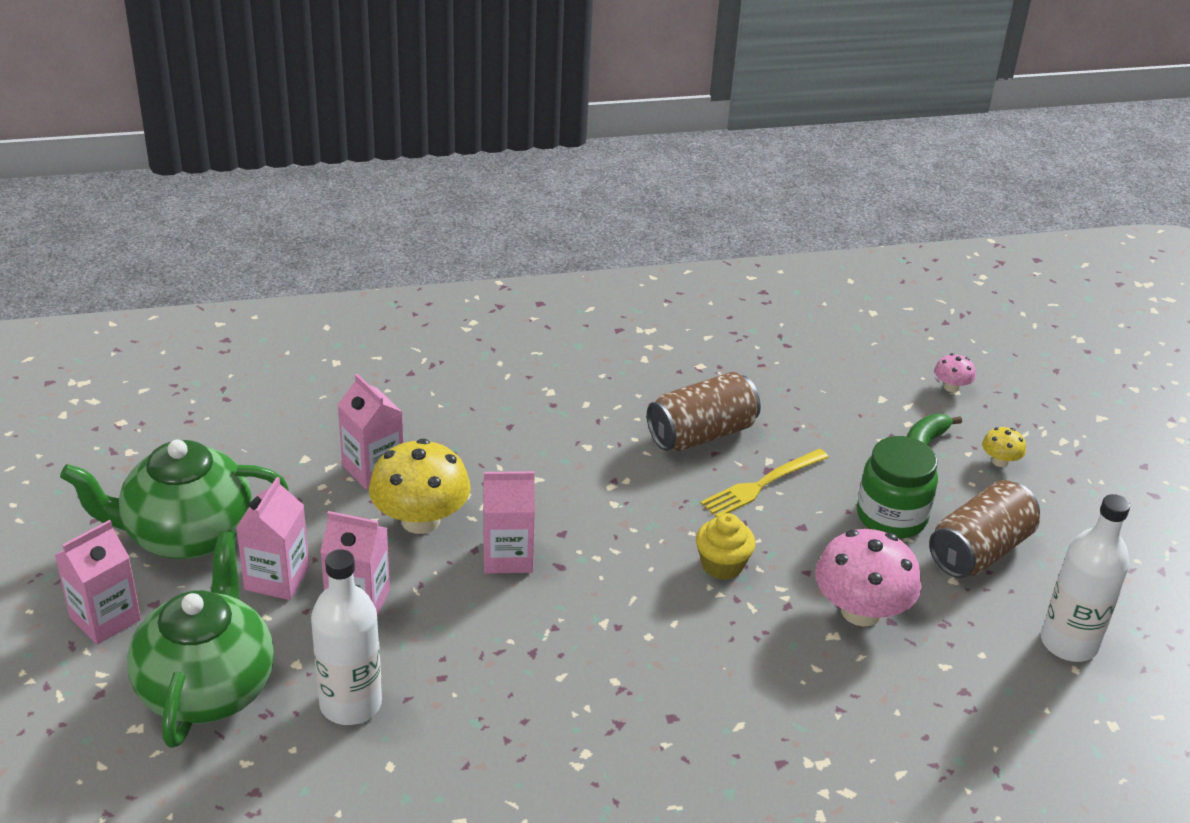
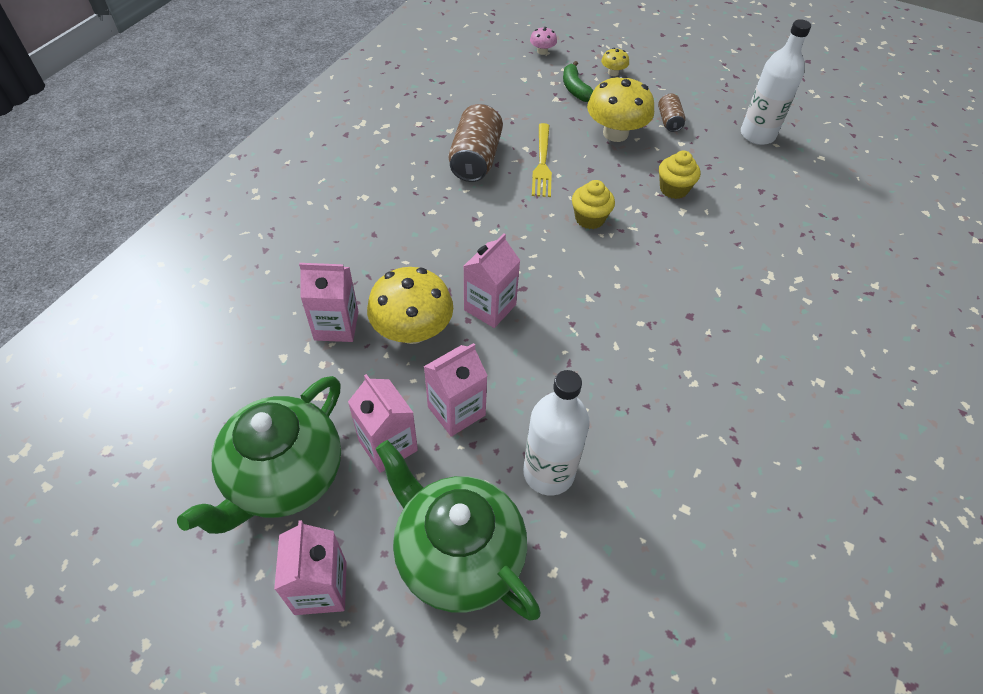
camera: 50 degrees left, 15 degrees up
pink mushroom [815,529,921,627] -> yellow cupcake [659,151,700,199]
green jar [857,436,938,538] -> yellow mushroom [587,75,654,142]
brown can [929,480,1040,578] -> brown can [658,93,686,132], size x0.53

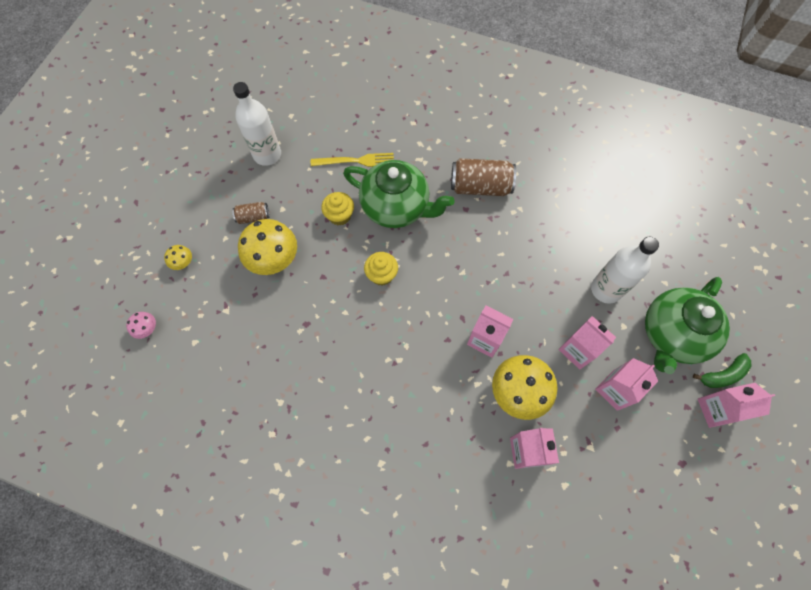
camera: 95 degrees left, 15 degrees up
green teapot [177,376,341,534] -> green teapot moved to [343,160,455,228]
brown can [449,104,503,182] -> brown can moved to [451,158,516,196]
yellow fork [532,123,552,197] -> yellow fork moved to [311,153,394,167]
green banana [563,61,594,102] -> green banana moved to [693,353,752,388]

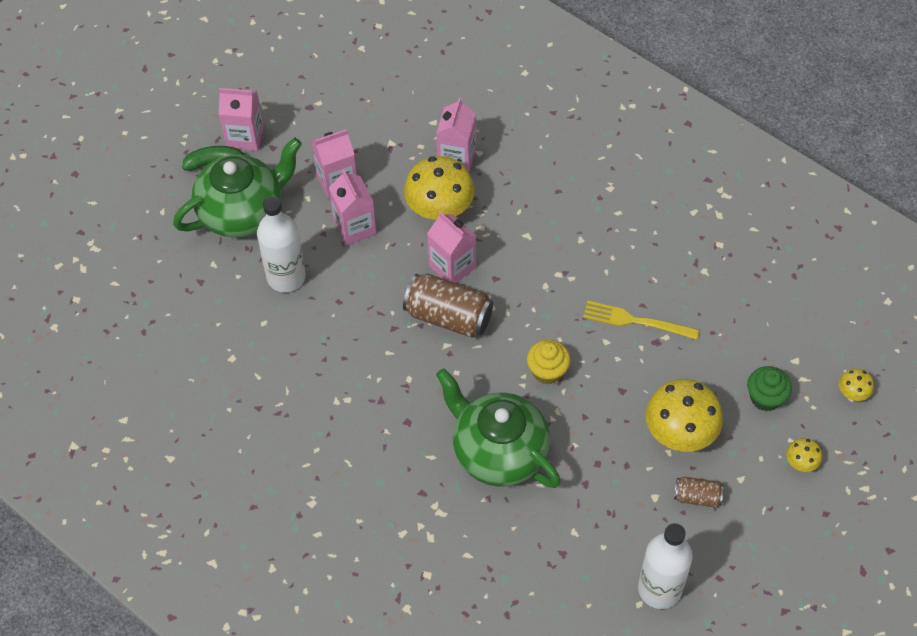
camera: 160 degrees left, 10 degrees down
pink mushroom [126,312,156,339] -> yellow mushroom [839,368,874,401]
yellow fork [311,153,394,167] -> yellow fork moved to [583,301,700,340]
yellow cupcake [321,192,354,226] -> none
brown can [451,158,516,196] -> brown can moved to [403,274,493,338]
none -> green cupcake [747,366,792,411]

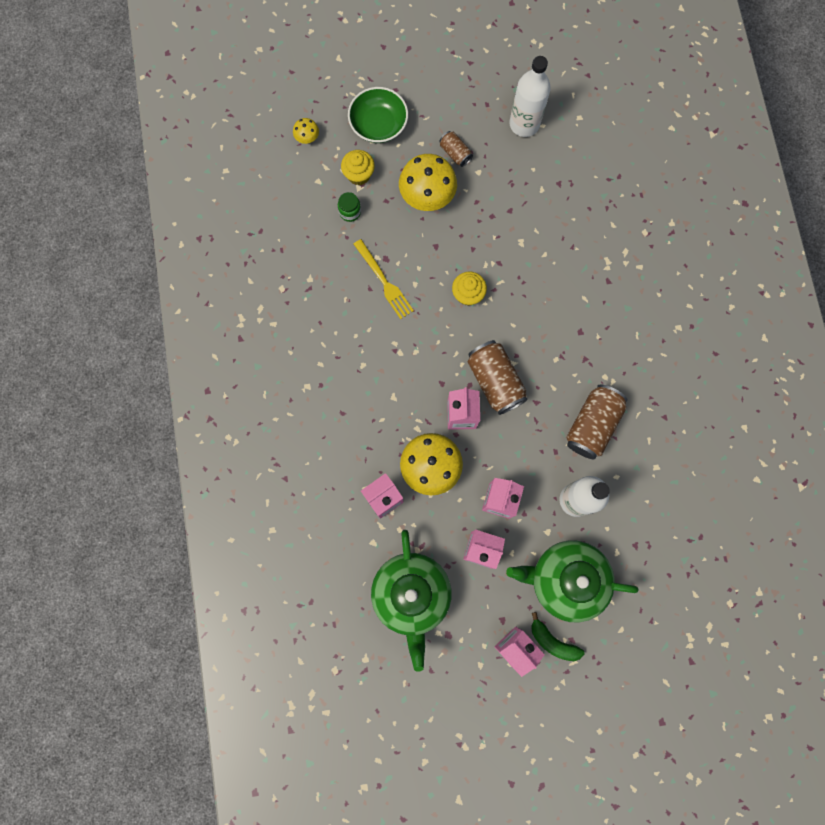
camera: 140 degrees left, 20 degrees up
green teapot [436,368,561,488] -> green teapot moved to [371,530,451,672]
green cupcake [747,366,792,411] -> yellow cupcake [341,150,375,185]
yellow mushroom [786,438,822,472] -> green bowl [348,87,408,143]
none -> green jar [338,192,361,222]
none -> brown can [566,384,627,459]

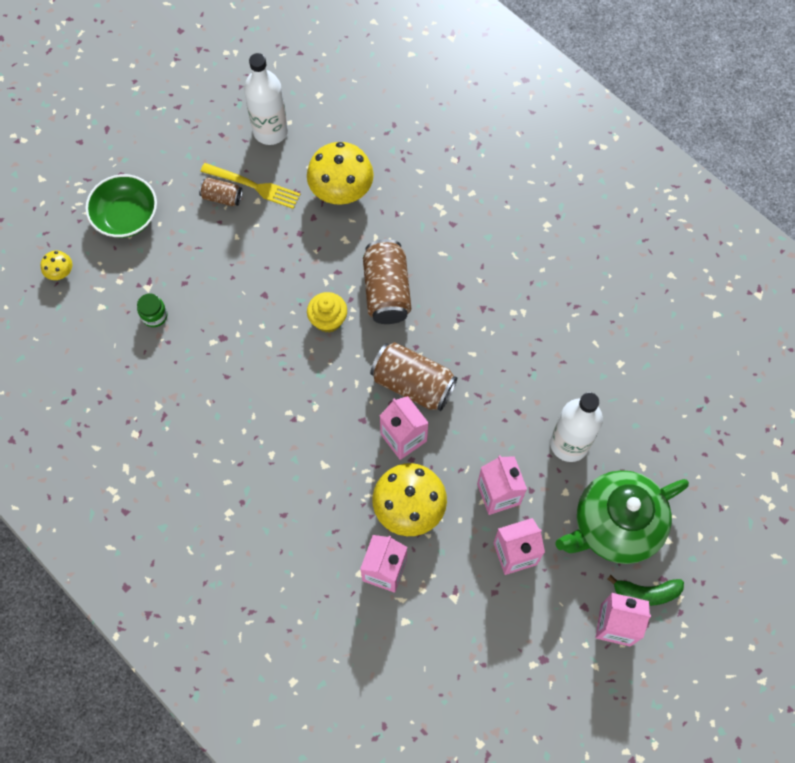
camera: 35 degrees left, 10 degrees down
yellow cupcake [341,150,375,185] -> none
yellow fork [354,239,414,319] -> yellow fork moved to [200,163,301,209]
green teapot [371,530,451,672] -> none
yellow mushroom [399,154,457,211] -> yellow mushroom moved to [307,142,374,205]
brown can [566,384,627,459] -> brown can moved to [363,239,411,324]

